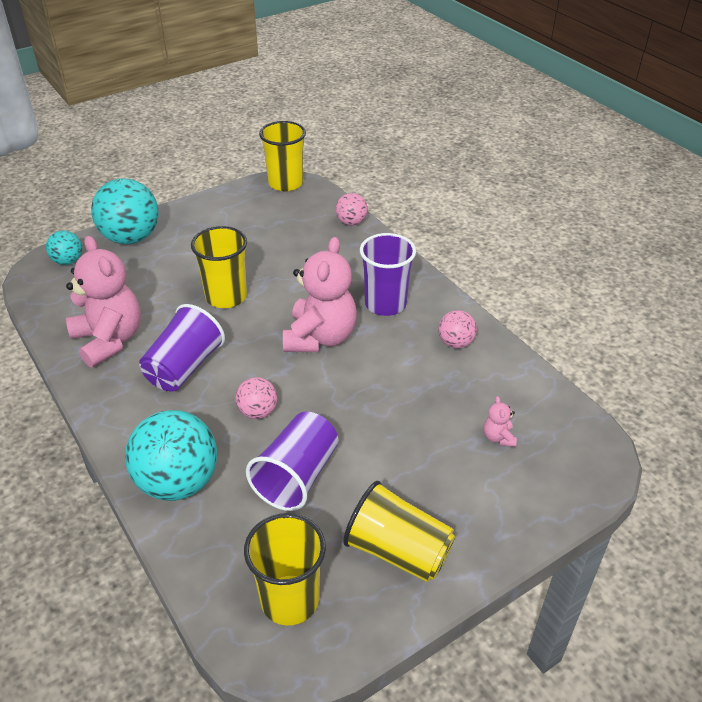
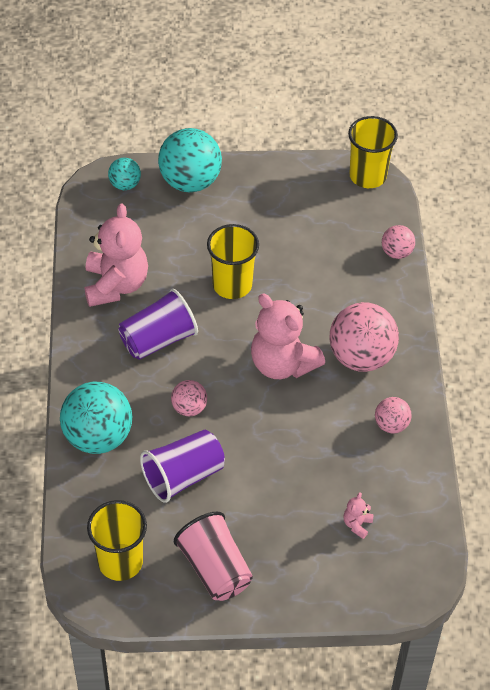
camera: 30 degrees right, 10 degrees up
pink teddy bear [283,237,357,352] -> pink teddy bear turned 90 degrees clockwise [251,294,325,379]
yellow cup [343,481,455,582] -> pink cup [174,512,253,601]
purple cup [360,233,416,316] -> pink ball [330,302,399,372]

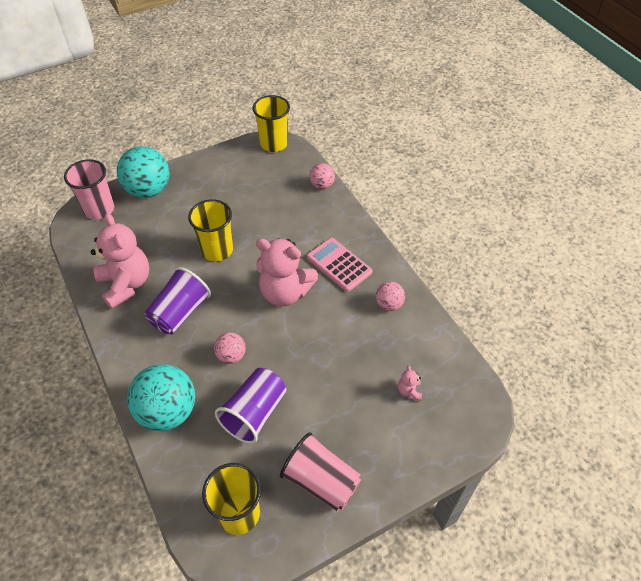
camera: 25 degrees left, 0 degrees up
turquoise ball [108,157,141,190] -> pink cup [64,159,114,220]
pink ball [330,302,399,372] -> pink calculator [307,238,372,292]

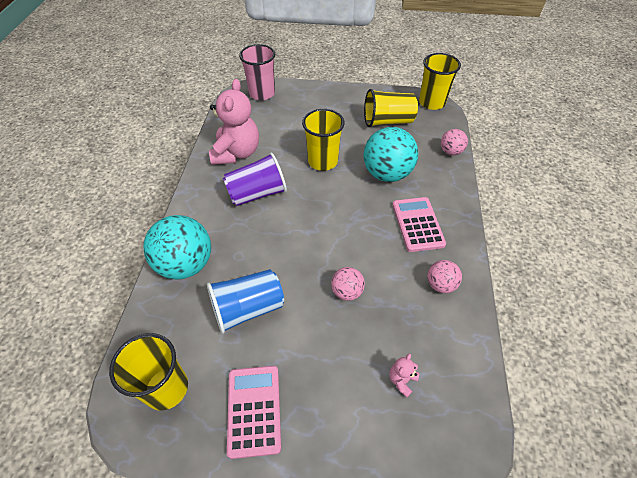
camera: 35 degrees right, 0 degrees up
turquoise ball [117,146,169,198] -> turquoise ball moved to [363,127,418,182]
pink ball [214,332,246,364] -> pink ball moved to [331,267,365,301]
purple cup [215,368,286,444] -> blue cup [207,269,284,334]
pink teddy bear [256,238,318,306] -> none
pink cup [280,432,361,511] -> pink calculator [227,366,281,459]
none -> yellow cup [364,89,418,127]

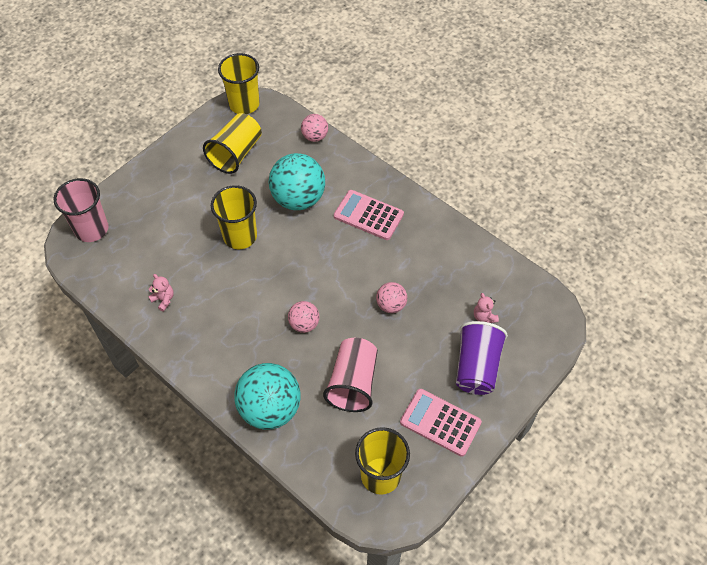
camera: 55 degrees left, 5 degrees up
blue cup [207,269,284,334] -> pink cup [323,338,378,412]
pink teddy bear [209,79,259,165] -> pink teddy bear [148,274,174,312], size x0.41
purple cup [223,153,287,206] -> purple cup moved to [456,321,508,395]
pink ball [428,260,462,293] -> pink ball moved to [288,301,320,333]

